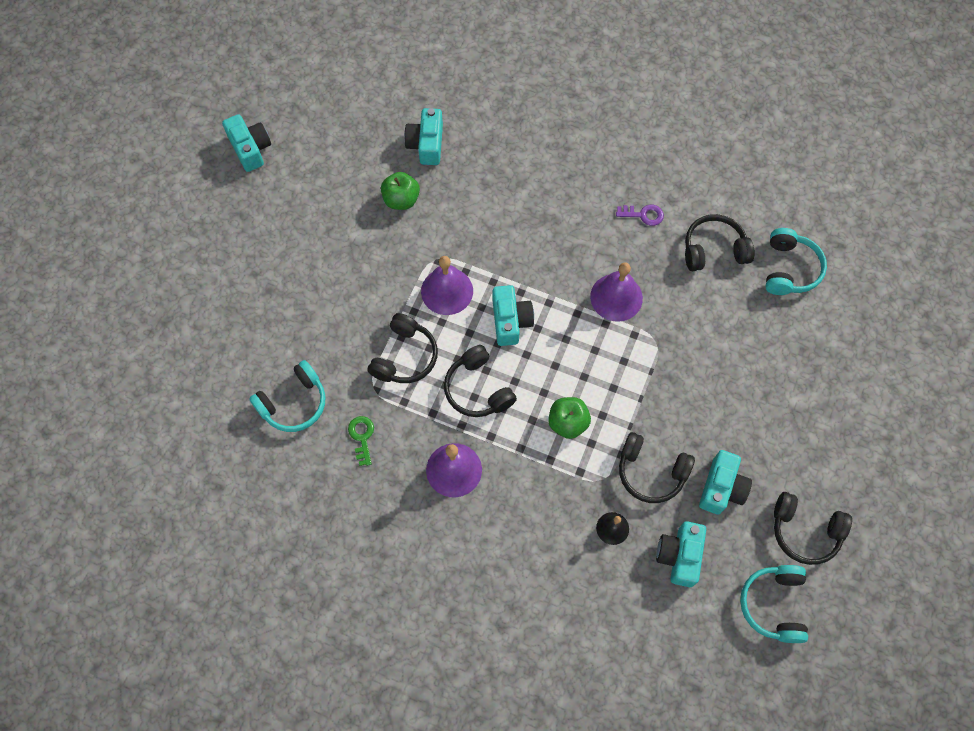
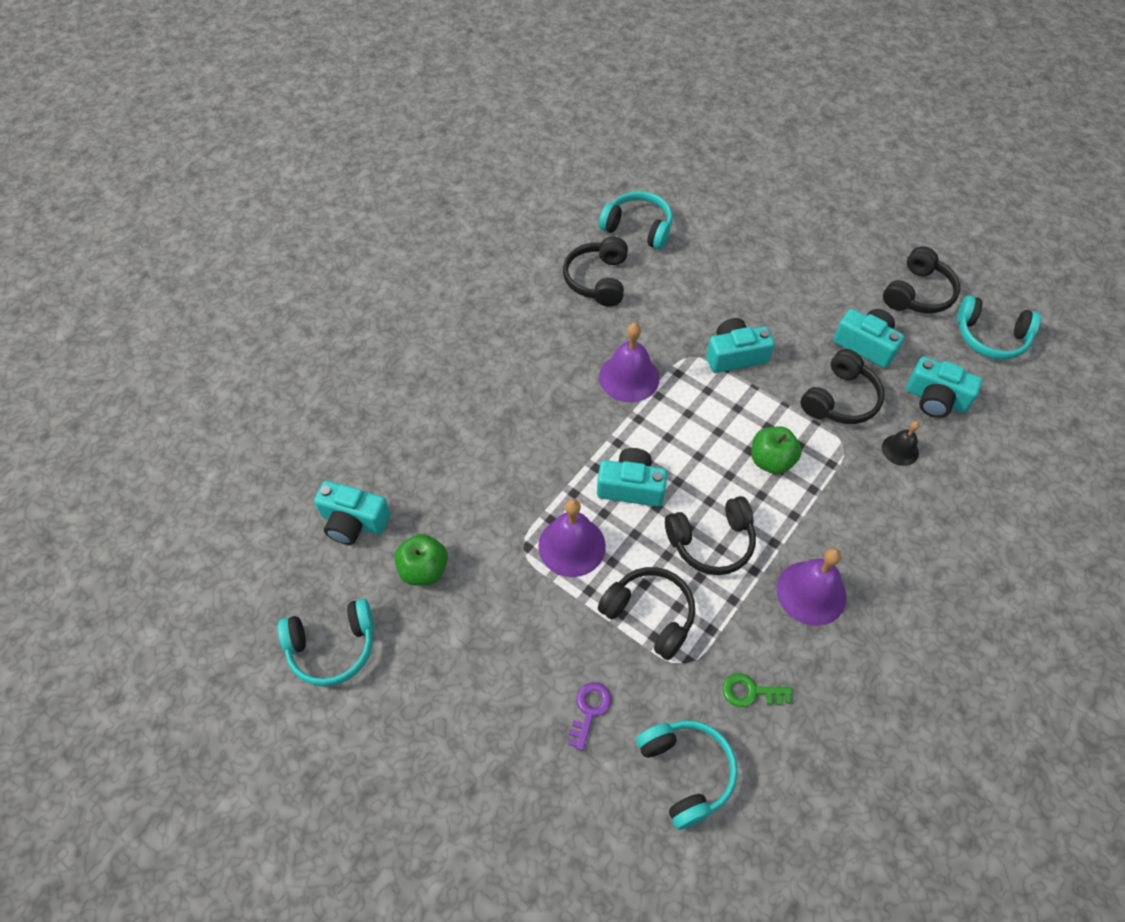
camera: 75 degrees left, 10 degrees down
turquoise camera [222,114,271,172] -> turquoise camera moved to [706,318,774,373]
purple key [616,205,664,226] -> purple key moved to [568,682,611,751]
none -> turquoise headphones [278,599,374,687]

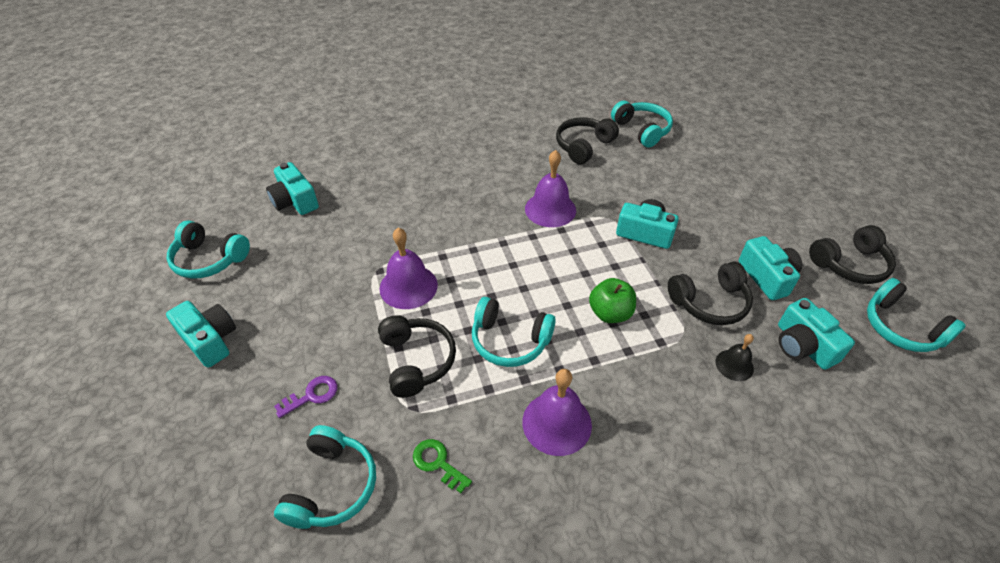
camera: 35 degrees right, 10 degrees down
green apple [394,534,448,586] -> none
turquoise camera [597,448,667,507] -> turquoise camera moved to [166,301,236,368]
black headphones [665,496,756,575] -> turquoise headphones [472,297,556,367]

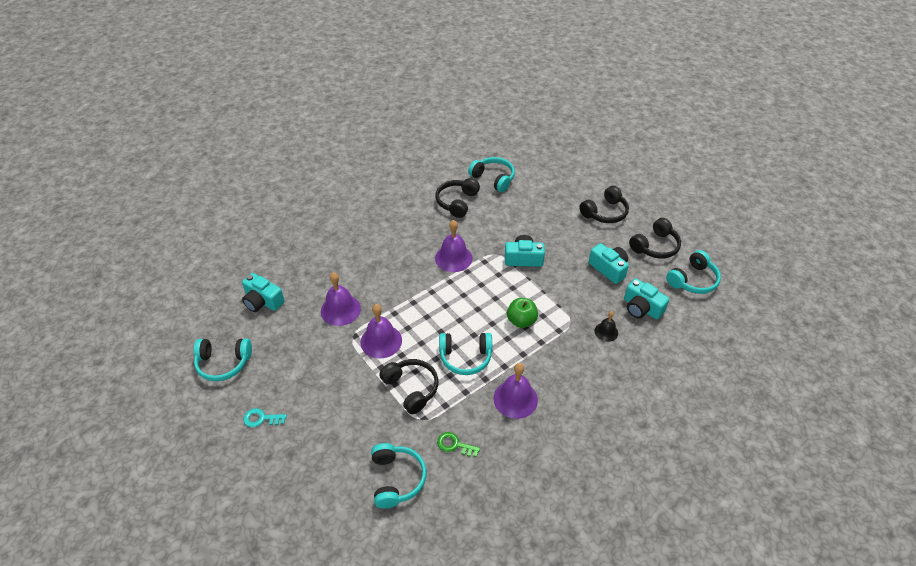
camera: 20 degrees left, 0 degrees up
turquoise camera [166,301,236,368] -> turquoise key [243,408,287,427]
purple key [274,376,337,418] -> none
black headphones [668,262,753,325] -> black headphones moved to [579,186,629,223]
turquoise headphones [867,278,966,352] -> turquoise headphones turned 75 degrees counterclockwise [666,250,721,294]
none -> purple bell [321,272,361,326]

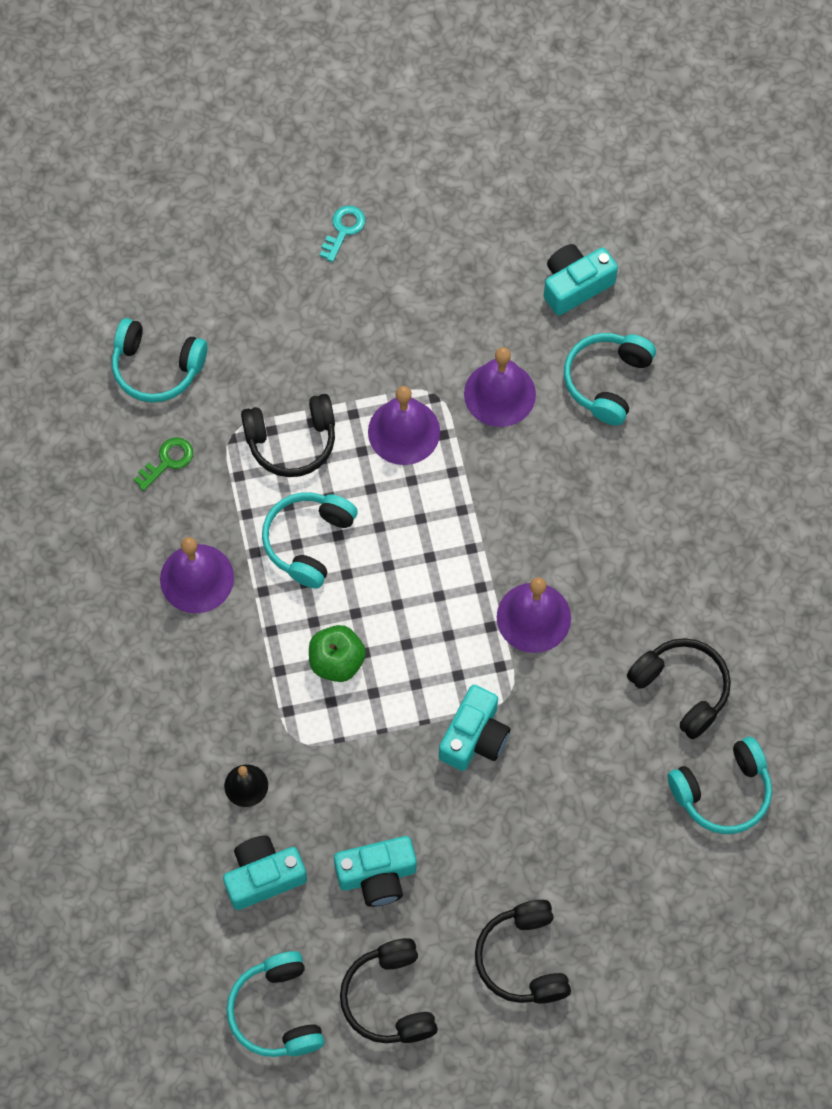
camera: 115 degrees right, 20 degrees up
turquoise headphones [194,339,252,381] -> turquoise headphones moved to [564,333,656,426]

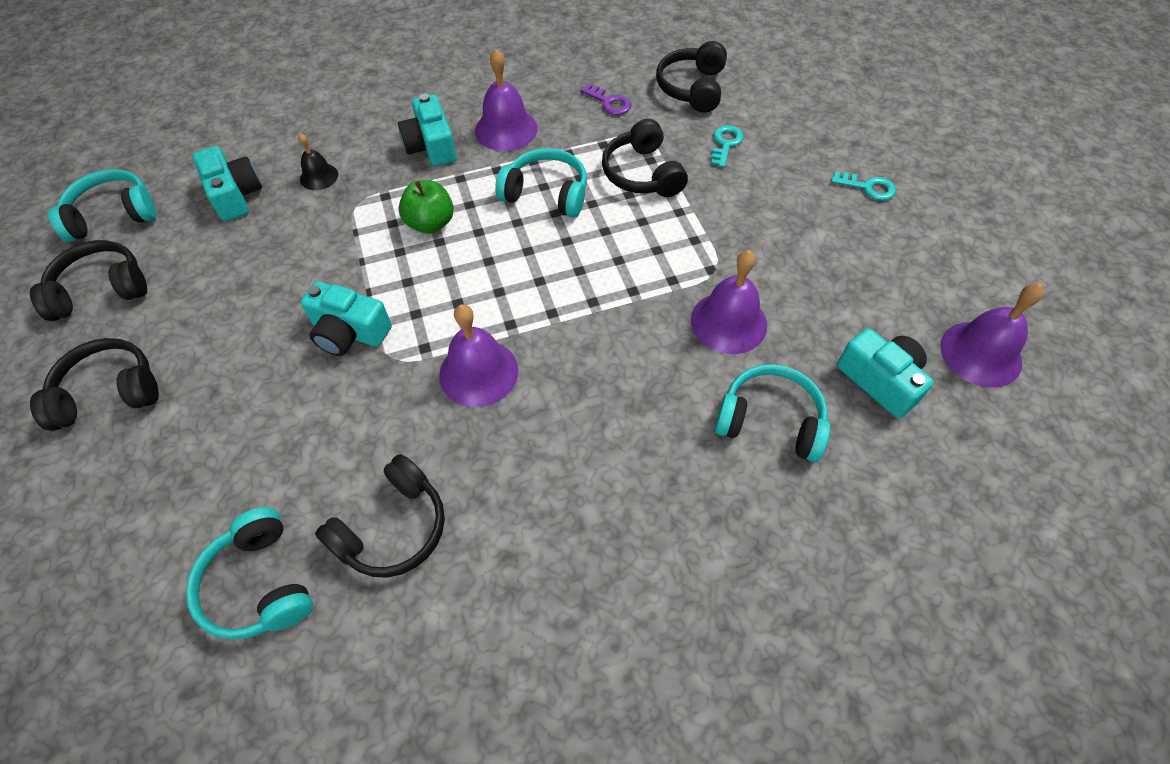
camera: 85 degrees right, 10 degrees down
turquoise headphones [112,318,207,402] -> black headphones [656,41,727,113]
green key [134,437,193,491] -> purple key [580,84,631,115]
turquoise camera [334,836,416,907] -> turquoise camera moved to [398,94,457,166]
purple bell [368,386,440,465] -> purple bell moved to [940,283,1044,388]
none -> turquoise key [711,125,744,167]

